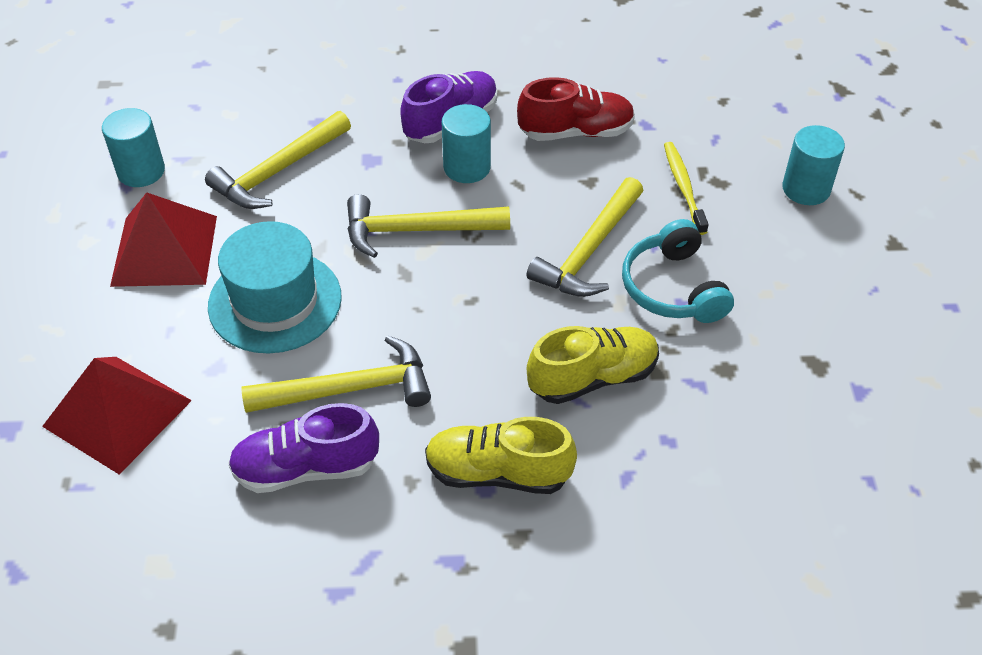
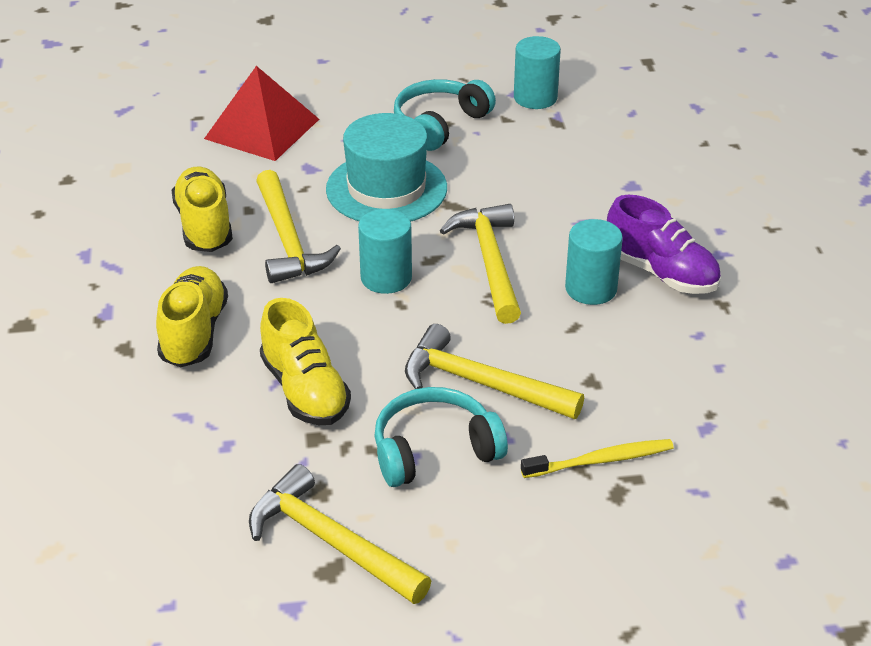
camera: 85 degrees right, 10 degrees down
red pyramid [110,192,217,287] -> turquoise headphones [394,79,496,151]
yellow hammer [205,111,351,209] -> yellow hammer moved to [249,464,431,604]
purple shoe [228,403,379,493] -> yellow shoe [171,167,233,252]
red shoe [517,77,635,141] -> none
turquoise cylinder [782,125,845,205] -> turquoise cylinder moved to [358,209,412,294]

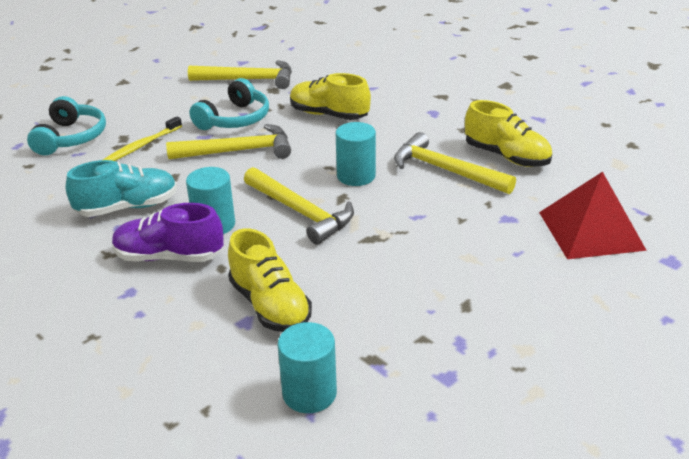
camera: 145 degrees right, 5 degrees down
yellow shoe [156,266,228,367] -> yellow shoe moved to [228,228,312,332]
turquoise hat [326,113,447,221] -> none
turquoise headphones [394,79,496,151] -> turquoise headphones moved to [27,96,106,155]
turquoise cylinder [514,36,561,109] -> turquoise cylinder moved to [278,322,337,413]
none -> turquoise shoe [65,160,177,217]

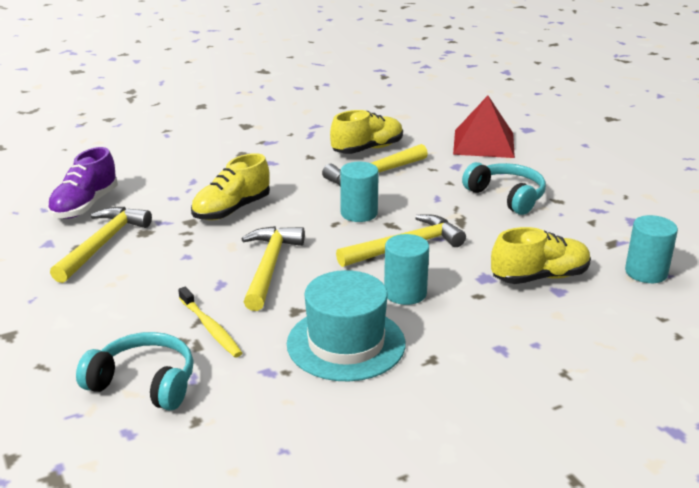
camera: 75 degrees left, 5 degrees down
turquoise shoe [65,160,177,217] -> turquoise hat [287,270,405,382]
purple shoe [112,203,224,262] -> purple shoe moved to [47,147,118,219]
turquoise headphones [189,78,269,130] -> turquoise headphones moved to [462,162,546,215]

